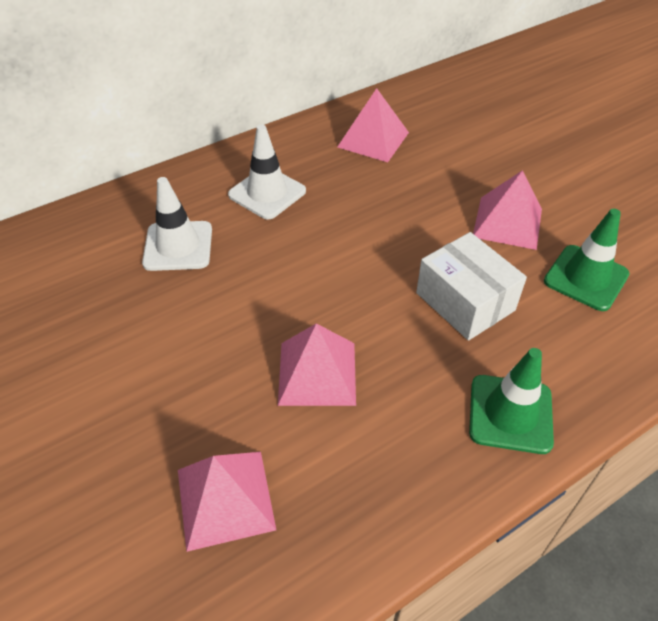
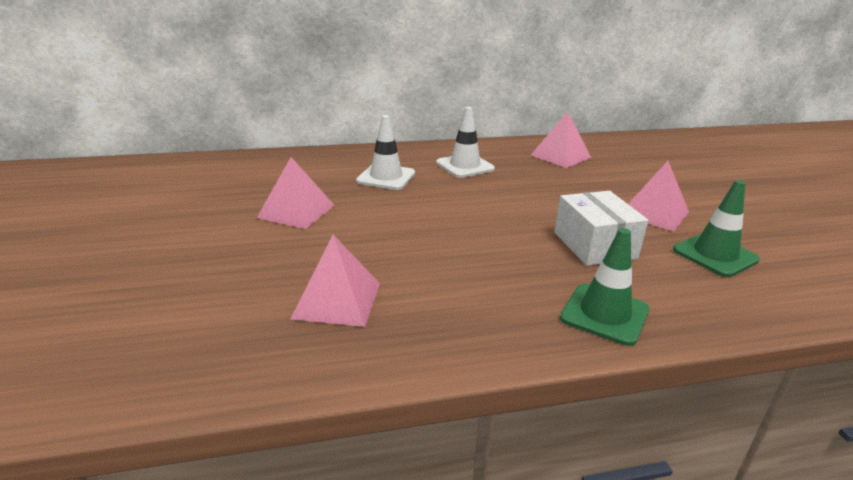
camera: 20 degrees right, 20 degrees down
pink pyramid [278,323,356,406] -> pink pyramid moved to [257,157,335,229]

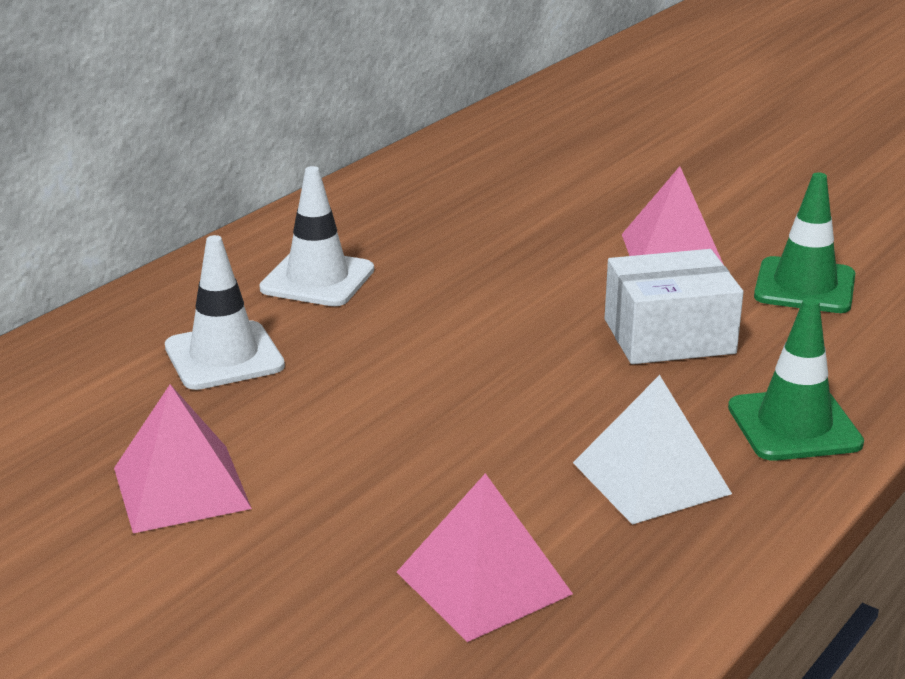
camera: 40 degrees left, 0 degrees up
pink pyramid [531,112,591,168] -> none
white box [554,191,648,266] -> white box turned 45 degrees counterclockwise [604,249,744,364]
none -> white pyramid [573,375,732,525]

